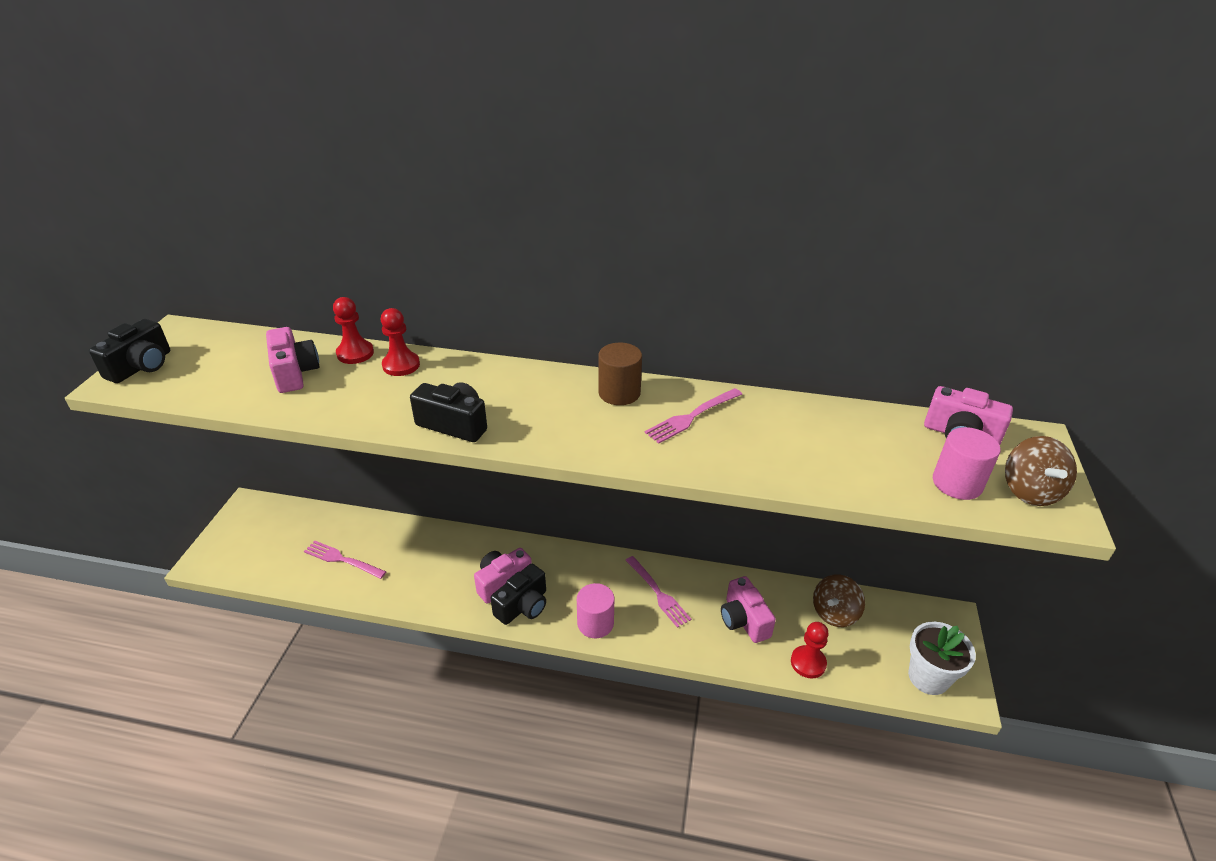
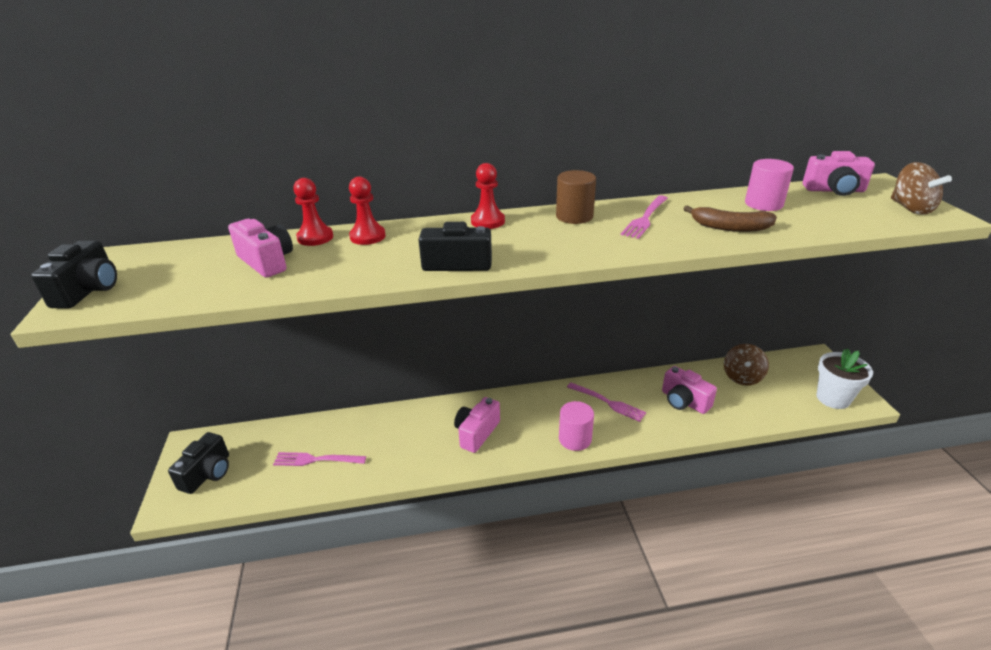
camera: 20 degrees left, 5 degrees down
black camera [491,564,546,625] -> black camera moved to [168,432,229,494]
red pawn [791,622,829,678] -> red pawn moved to [471,163,505,229]
pink cylinder [933,427,1000,500] -> pink cylinder moved to [745,159,794,211]
none -> brown banana [684,206,777,232]

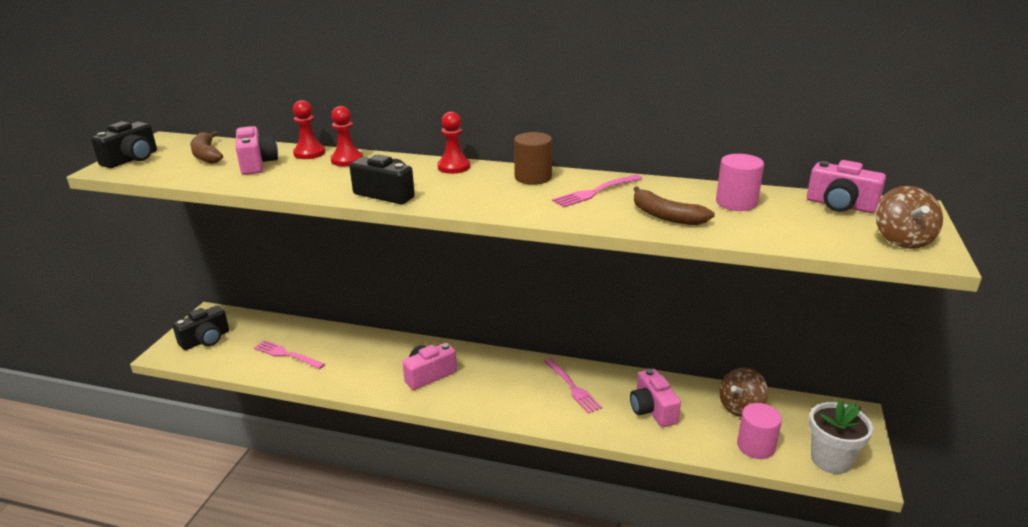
camera: 25 degrees right, 5 degrees down
pink cylinder [559,401,594,451] -> pink cylinder moved to [737,403,782,459]
none -> brown banana [190,131,223,164]

